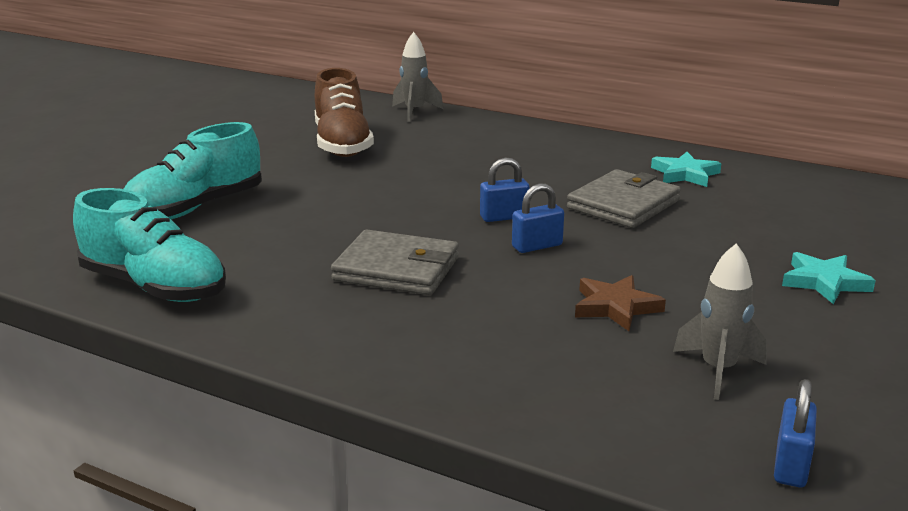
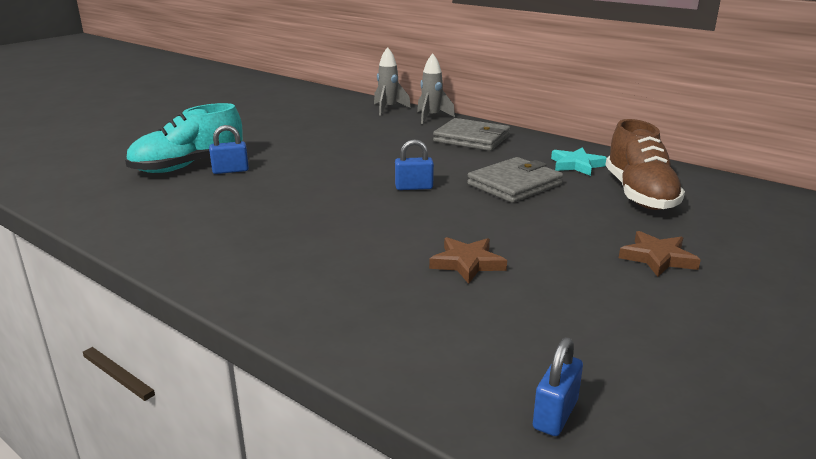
camera: 10 degrees right, 0 degrees up
turquoise shoe [73,188,226,302] -> none
brown shoe [315,68,374,157] -> brown shoe moved to [605,119,685,210]
grey wallet [331,230,459,295] -> grey wallet moved to [433,118,510,151]
blue padlock [512,183,564,253] -> blue padlock moved to [209,125,249,174]
grey rocket [673,243,767,400] -> grey rocket moved to [417,53,455,124]
turquoise star [782,252,876,304] -> brown star [619,231,701,277]

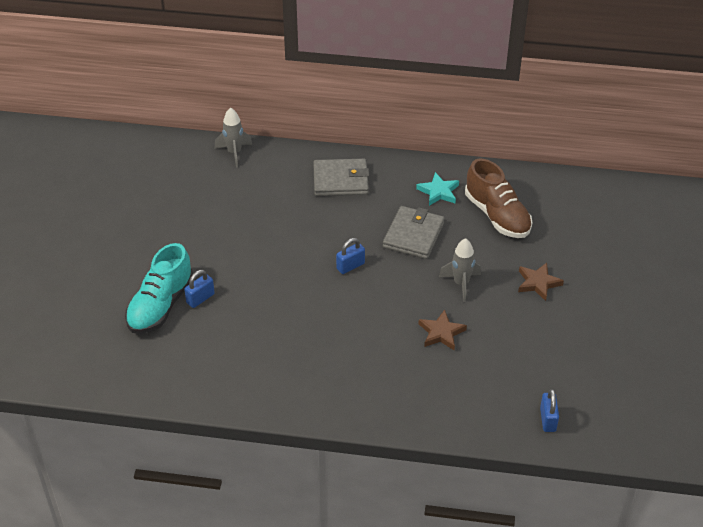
camera: 30 degrees left, 20 degrees up
grey rocket [417,53,455,124] -> grey rocket moved to [439,238,481,302]

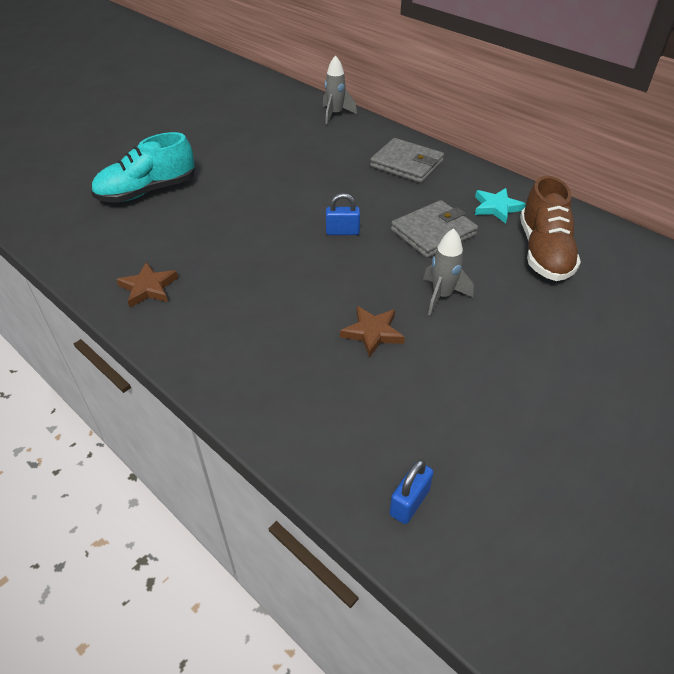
camera: 35 degrees right, 0 degrees up
blue padlock [184,270,215,308] -> none
brown star [518,263,564,301] -> brown star moved to [116,262,178,307]

